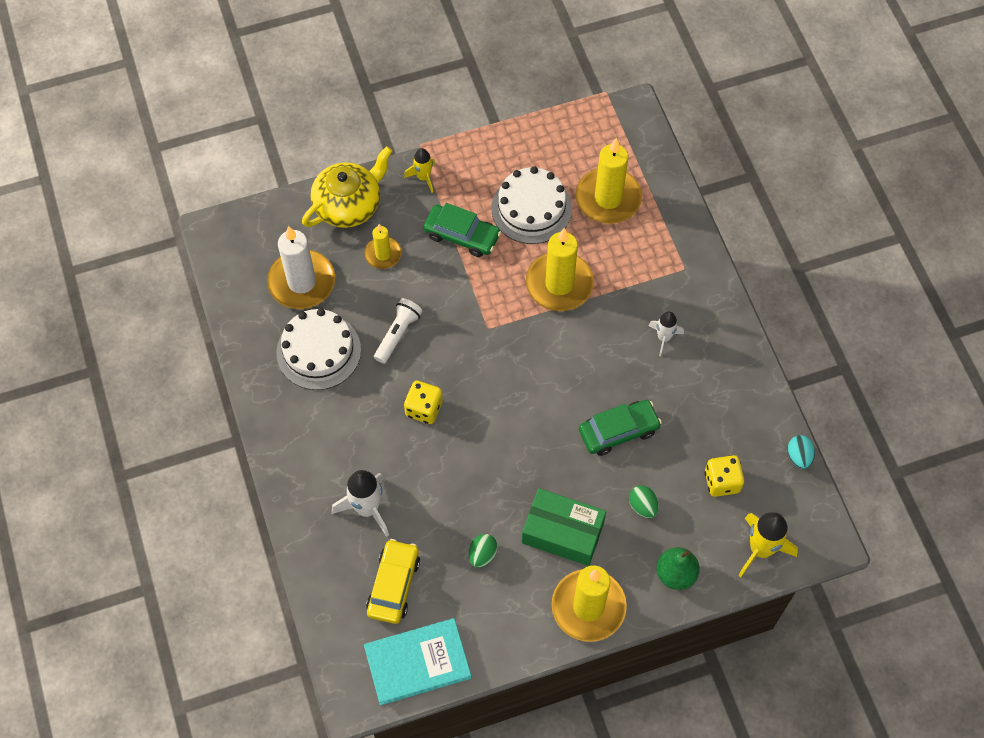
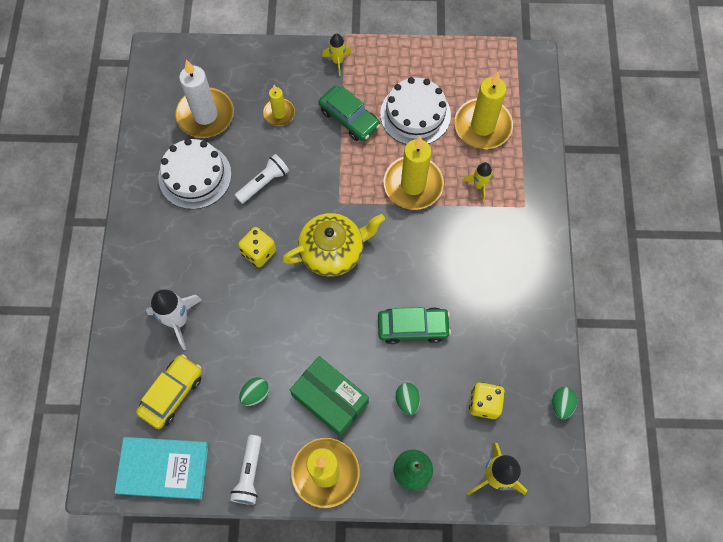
camera: 20 degrees right, 5 degrees up
yellow teapot [302,146,392,228] -> yellow teapot moved to [282,213,385,276]
white rocket [648,312,684,356] -> none
turquoise egg [787,435,815,469] -> green egg [552,387,577,420]
none -> white flashlight [230,435,262,505]
none -> yellow rocket [462,162,494,202]

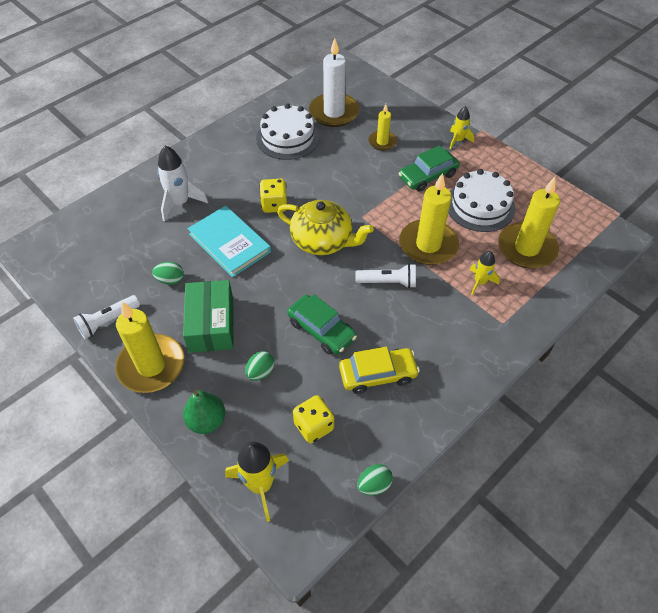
camera: 45 degrees right, 15 degrees down
turquoise book [114,437,209,500] -> turquoise book moved to [188,206,271,277]
yellow car [136,355,202,429] -> yellow car moved to [339,347,420,394]
white flashlight [235,154,289,204] -> white flashlight moved to [355,264,416,288]
green car [319,86,380,141] -> green car turned 60 degrees clockwise [398,146,460,191]

